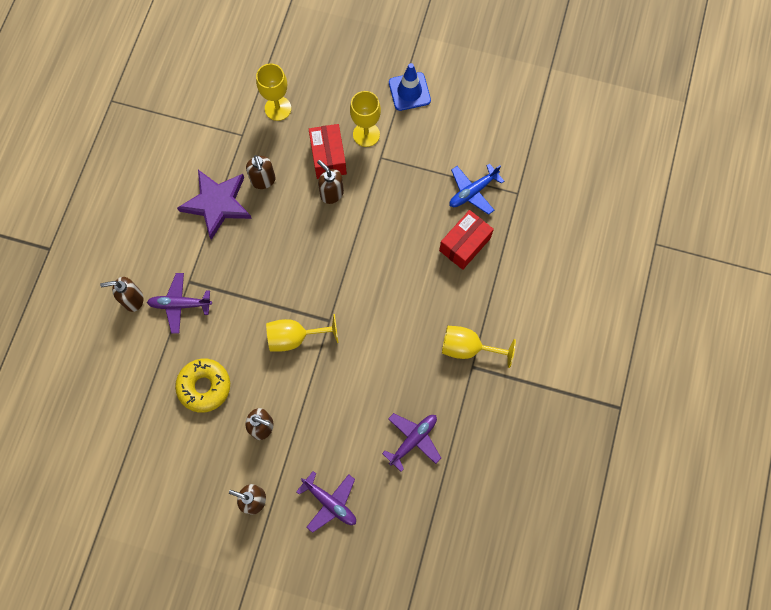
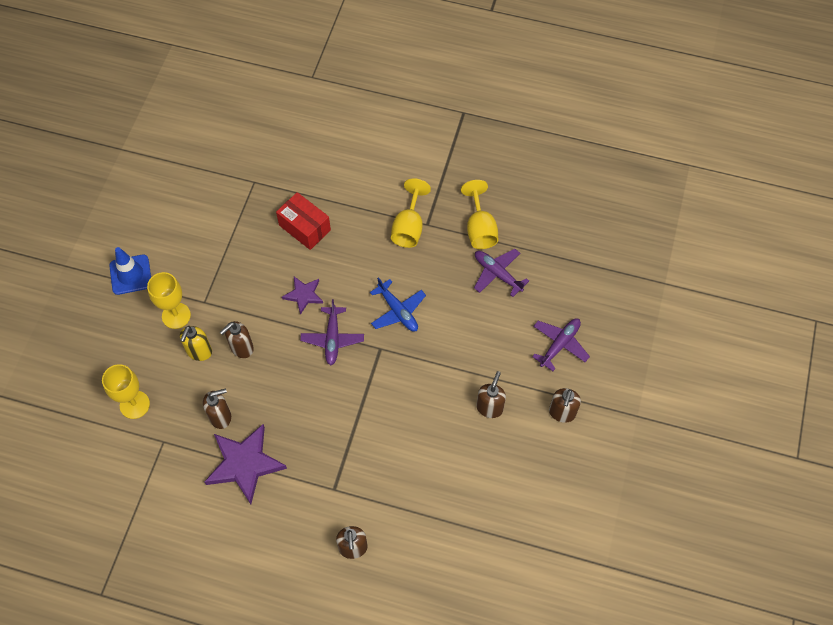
camera: 90 degrees left, 10 degrees down
purple plane [147,273,212,333] -> purple plane moved to [300,299,364,365]
yellow donut [175,359,230,413] -> none
yellow goblet [266,314,338,351] -> yellow goblet moved to [461,180,498,249]
red box [309,124,347,179] -> yellow soap dispenser [180,326,212,361]
blue plane [450,163,504,215] -> blue plane moved to [370,277,426,331]
none -> purple star [282,277,323,315]

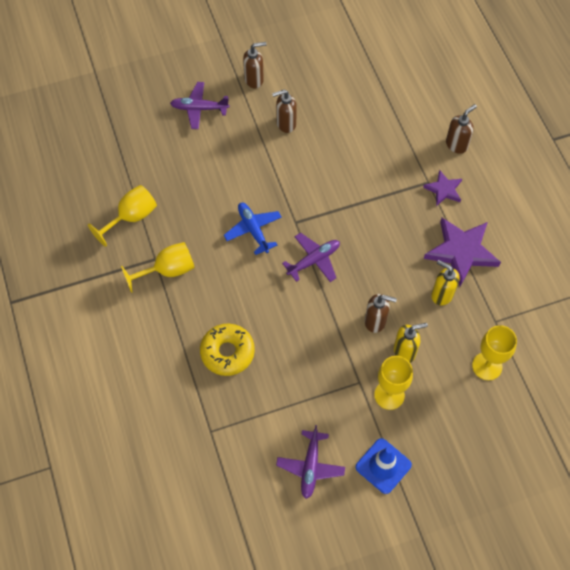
camera: 125 degrees left, 0 degrees up
brown soap dispenser [203,388,231,429] -> yellow soap dispenser [431,260,460,305]
red box [276,192,331,250] -> yellow donut [200,324,255,376]
purple star [282,277,323,315] -> purple star moved to [423,170,462,206]
blue plane [370,277,426,331] -> blue plane turned 45 degrees counterclockwise [224,203,282,255]
purple plane [474,249,529,297] -> purple plane moved to [276,425,345,499]

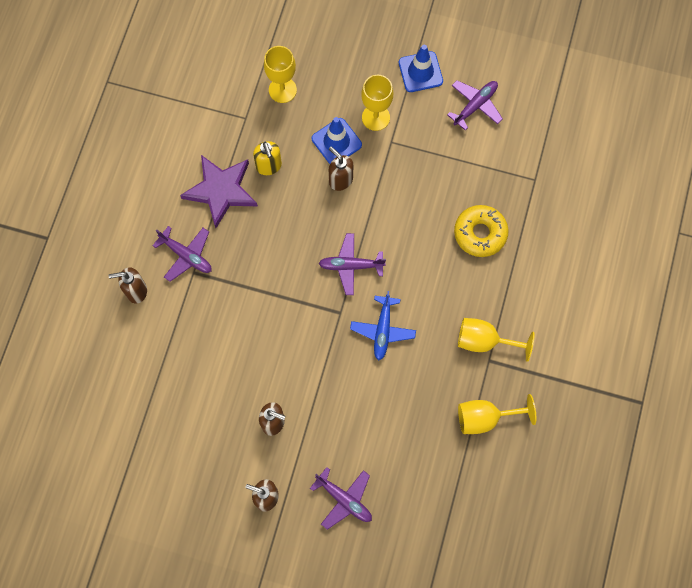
camera: 145 degrees left, 10 degrees up
yellow soap dispenser [394,323,428,363] -> blue traffic cone [312,117,362,164]
purple star [423,170,462,206] -> purple plane [153,226,212,282]

